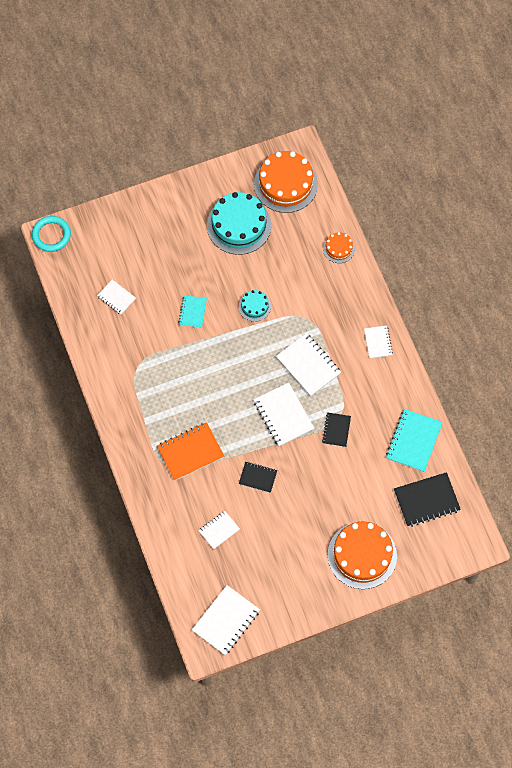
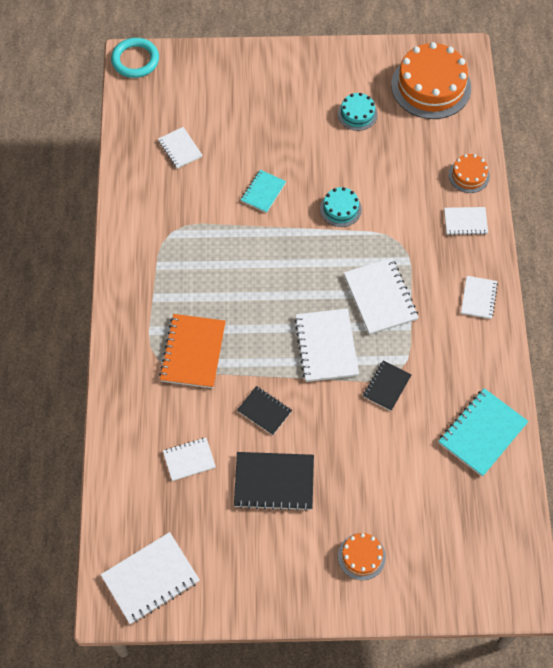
camera: 20 degrees right, 5 degrees down
orange notebook [157,422,224,481] -> orange notebook turned 75 degrees counterclockwise [159,314,226,388]
turquoise cake [207,192,271,255] -> turquoise cake [338,93,378,131], size x0.49
orange cake [328,521,397,589] -> orange cake [338,533,386,580], size x0.49
black notebook [394,472,461,527] -> black notebook moved to [234,452,314,511]
none -> white notebook [444,207,488,235]

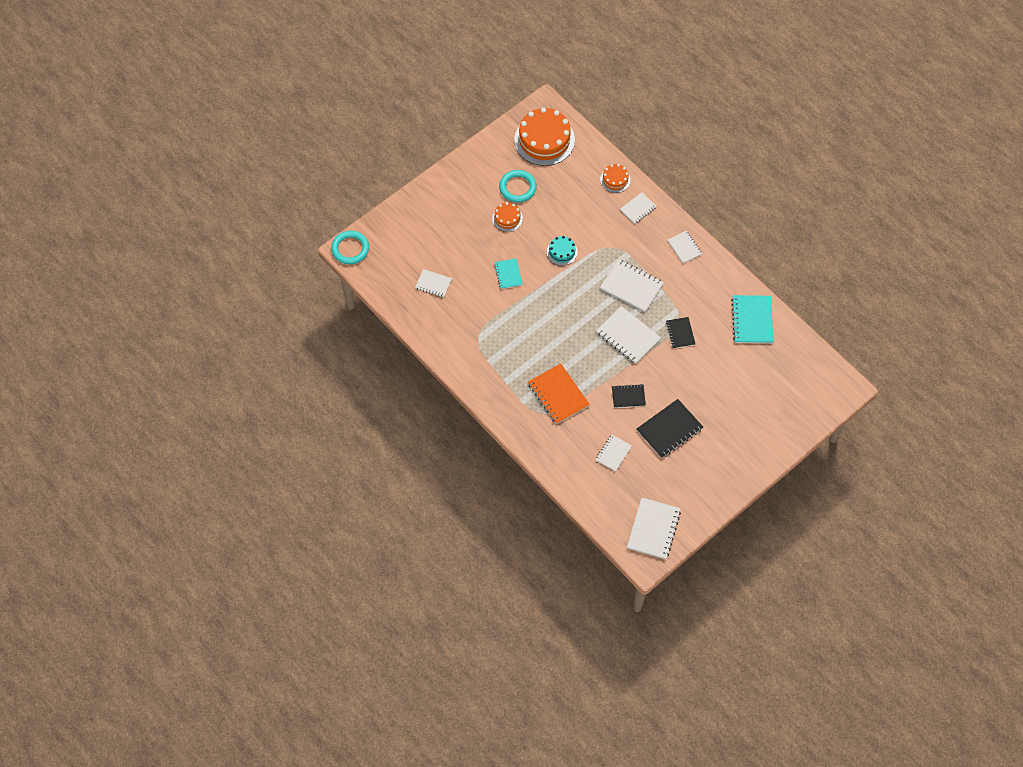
camera: 40 degrees left, 0 degrees up
turquoise cake [338,93,378,131] -> turquoise ring [499,170,537,203]
orange cake [338,533,386,580] -> orange cake moved to [492,202,523,232]

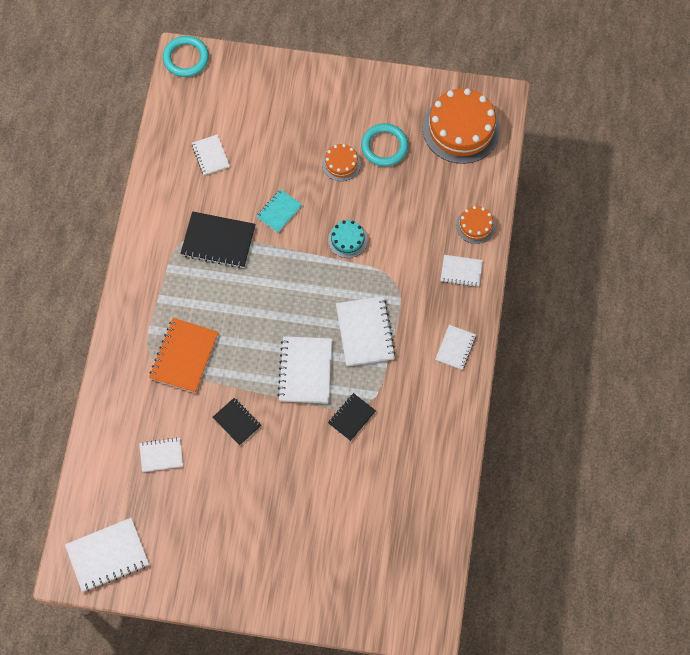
camera: 50 degrees right, 5 degrees up
black notebook [637,399,703,459] -> black notebook moved to [180,211,256,268]
turquoise notebook [731,295,774,344] -> none

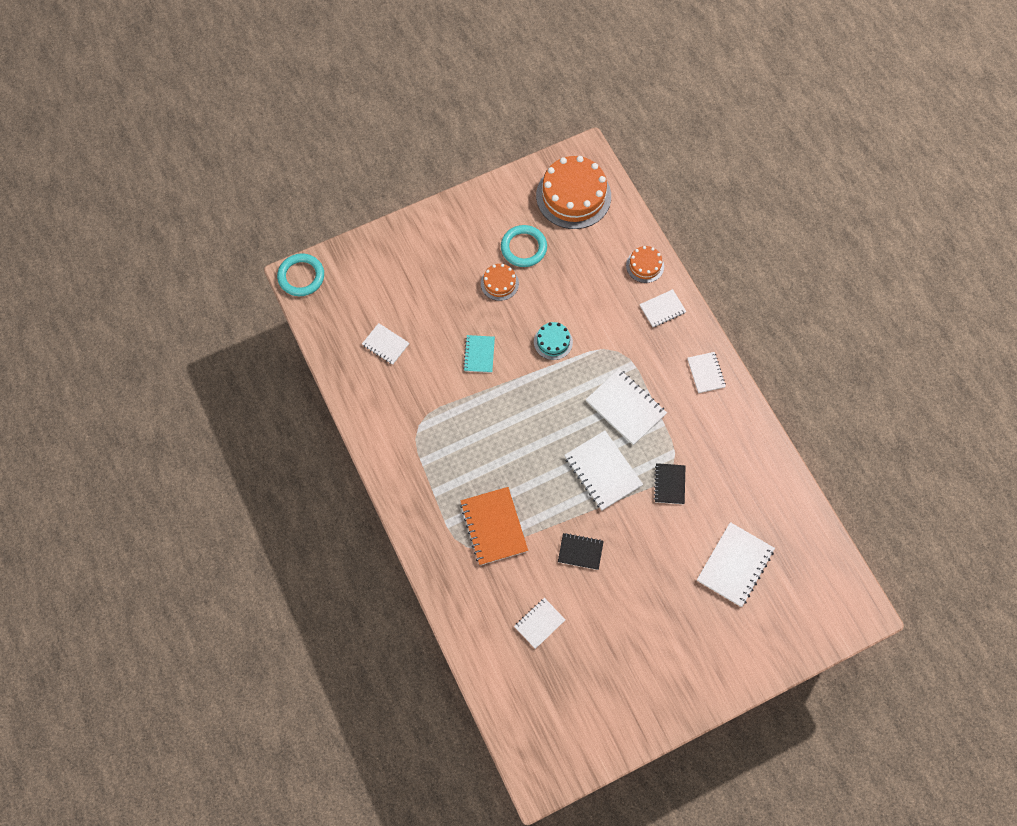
camera: 35 degrees left, 0 degrees up
white notebook [65,518,149,592] -> white notebook moved to [697,522,775,607]
black notebook [180,211,256,268] -> none

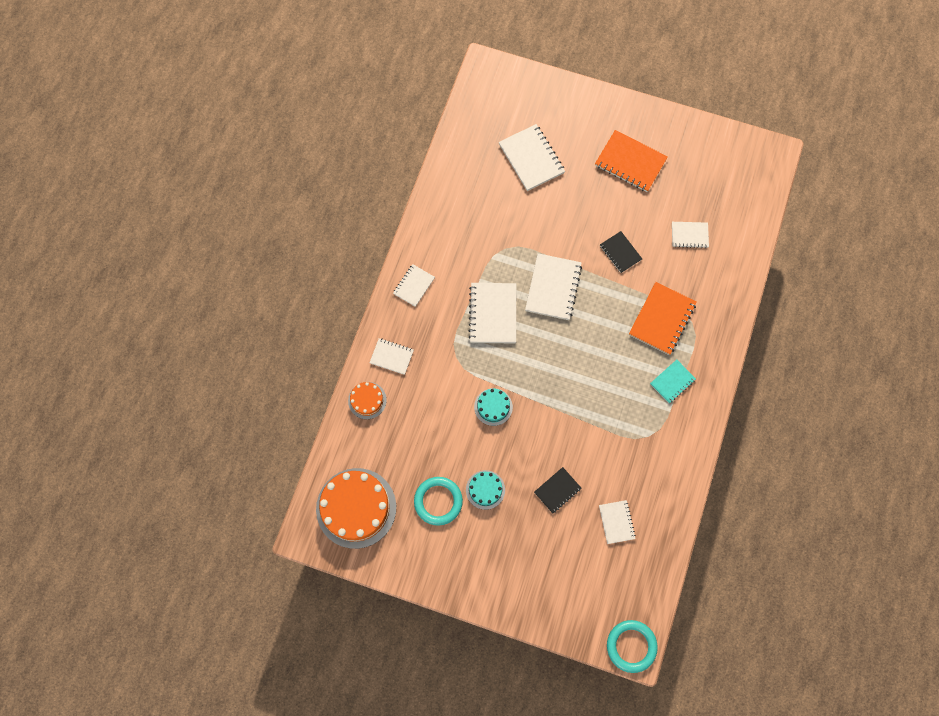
camera: 135 degrees left, 5 degrees up
turquoise notebook [463,335,495,373] -> turquoise notebook moved to [650,360,696,403]
orange cake [481,264,519,301] -> turquoise cake [466,470,505,510]
black notebook [654,463,686,504] -> black notebook moved to [534,467,582,514]
white notebook [697,522,775,607] -> white notebook turned 75 degrees clockwise [499,124,565,191]
none -> orange notebook [595,130,668,192]

